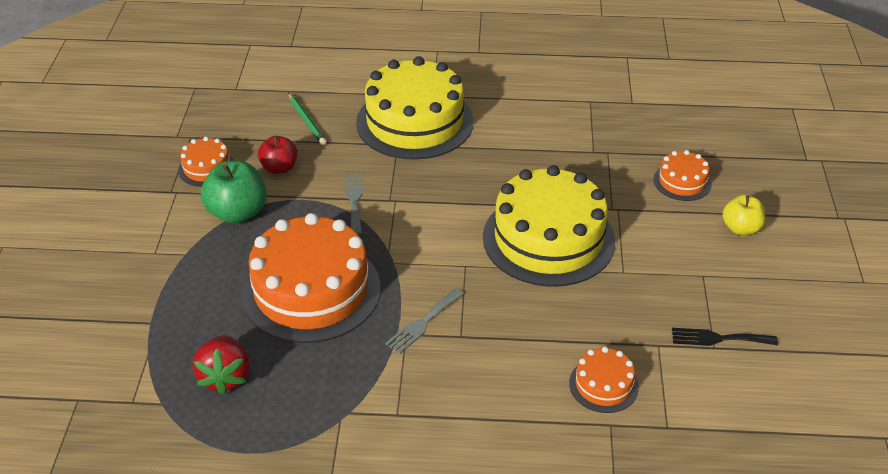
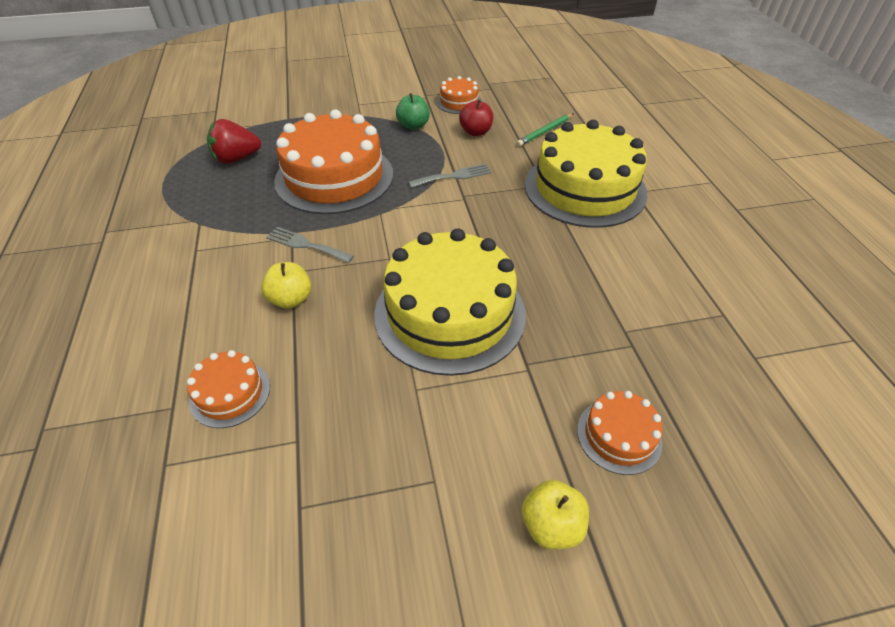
camera: 75 degrees right, 5 degrees up
green apple [201,161,266,224] -> green apple [396,93,430,130], size x0.64
black fork [672,328,778,346] -> none
none -> yellow apple [261,262,311,309]

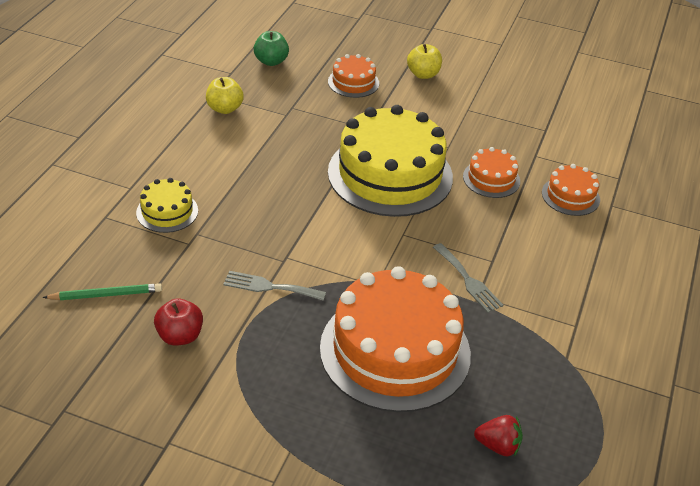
camera: 150 degrees left, 5 degrees down
red strawberry [207,119,261,164] -> red strawberry [474,415,523,456], size x0.66
yellow apple [261,262,311,309] -> yellow apple moved to [206,77,244,114]
green apple [396,93,430,130] -> green apple moved to [254,31,289,66]
orange cake [436,76,482,114] -> orange cake moved to [463,147,520,198]
yellow cake [525,120,647,228] -> yellow cake [136,178,198,233], size x0.46

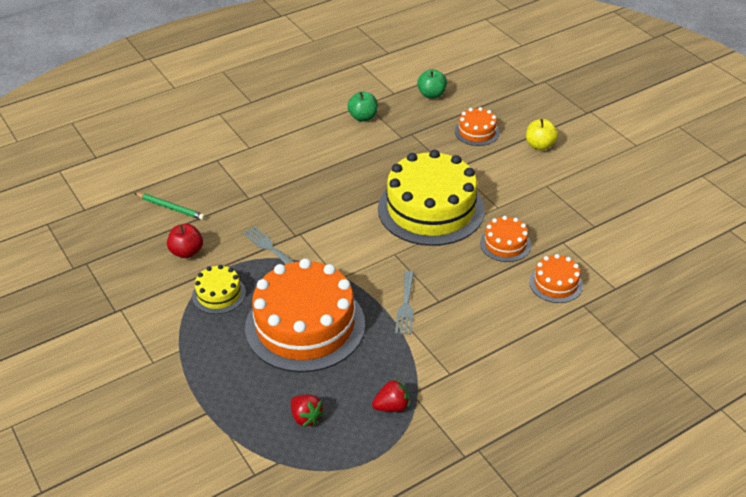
camera: 40 degrees right, 0 degrees up
yellow cake [136,178,198,233] -> yellow cake moved to [192,265,246,314]
yellow apple [206,77,244,114] -> green apple [347,91,378,122]
none -> red strawberry [372,379,409,412]

